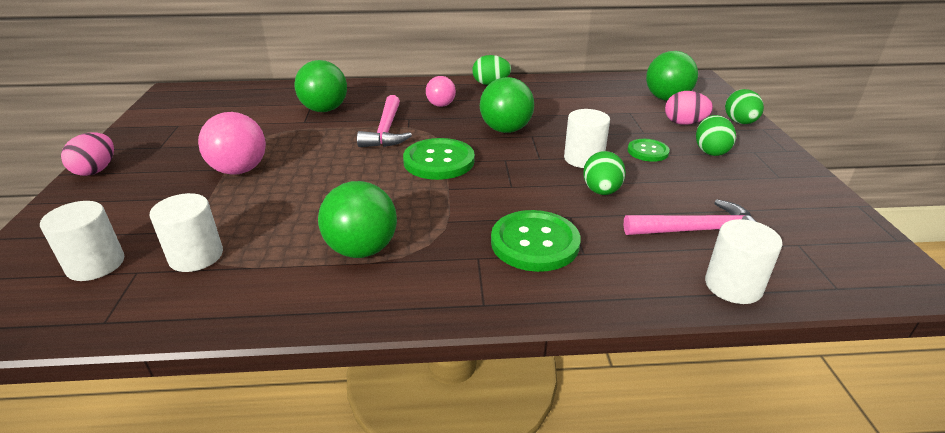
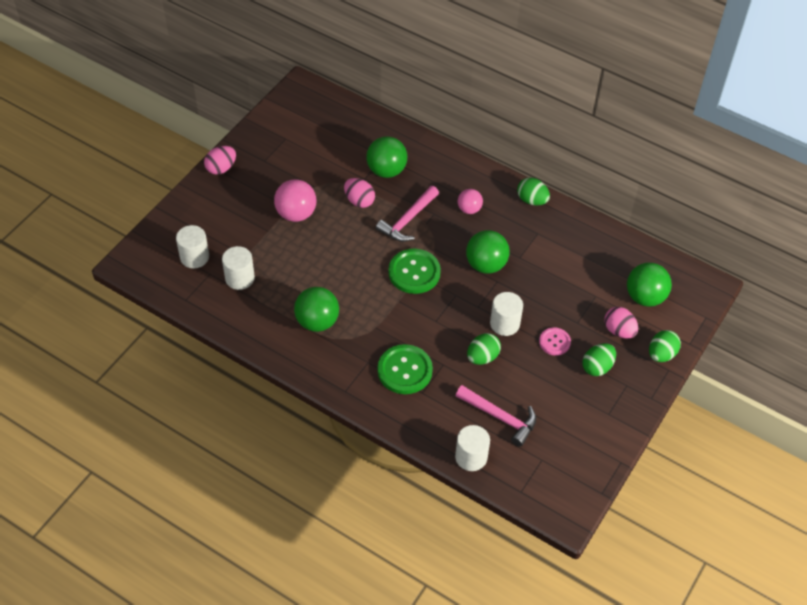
camera: 35 degrees right, 20 degrees up
green button [628,139,670,162] -> pink button [539,327,571,356]
none -> pink egg [344,178,375,208]

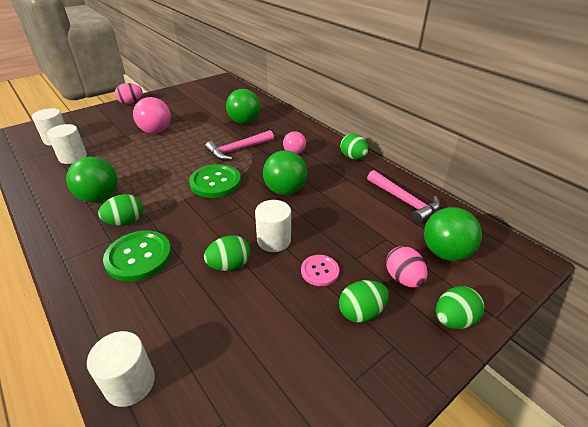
camera: 20 degrees right, 15 degrees down
pink egg [344,178,375,208] -> none
pink hammer [455,385,536,447] -> pink hammer moved to [367,170,440,224]
none -> green egg [98,194,143,226]

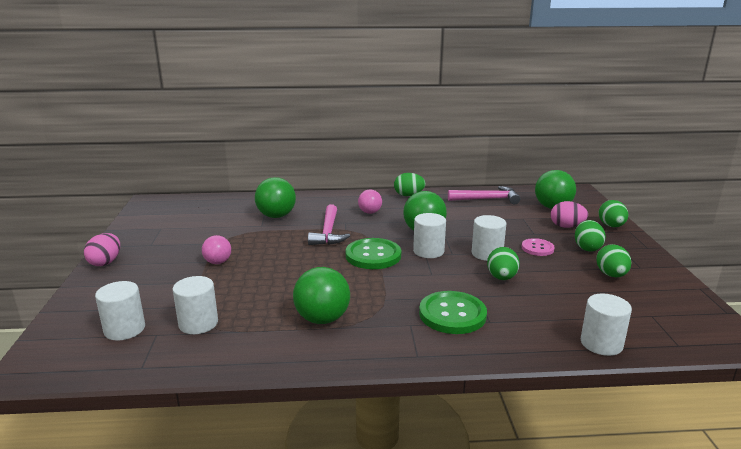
camera: 55 degrees left, 15 degrees down
green egg [98,194,143,226] -> green egg moved to [596,244,631,277]
pink ball [133,97,171,134] -> pink ball [202,235,231,264], size x0.61
none -> white cylinder [413,213,446,258]

